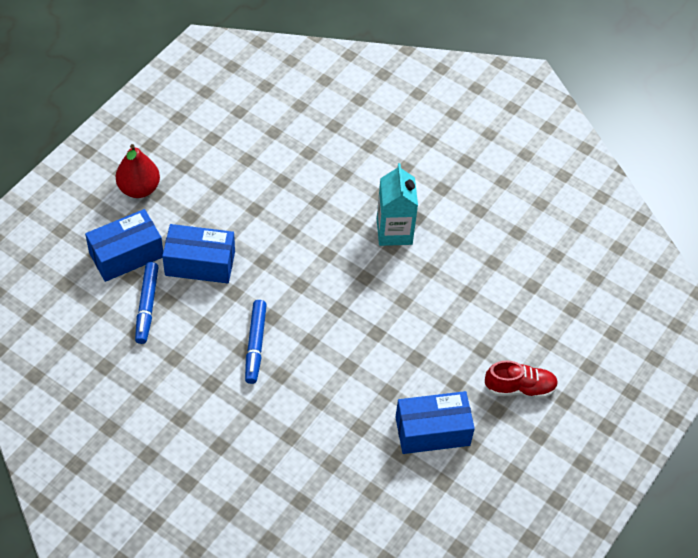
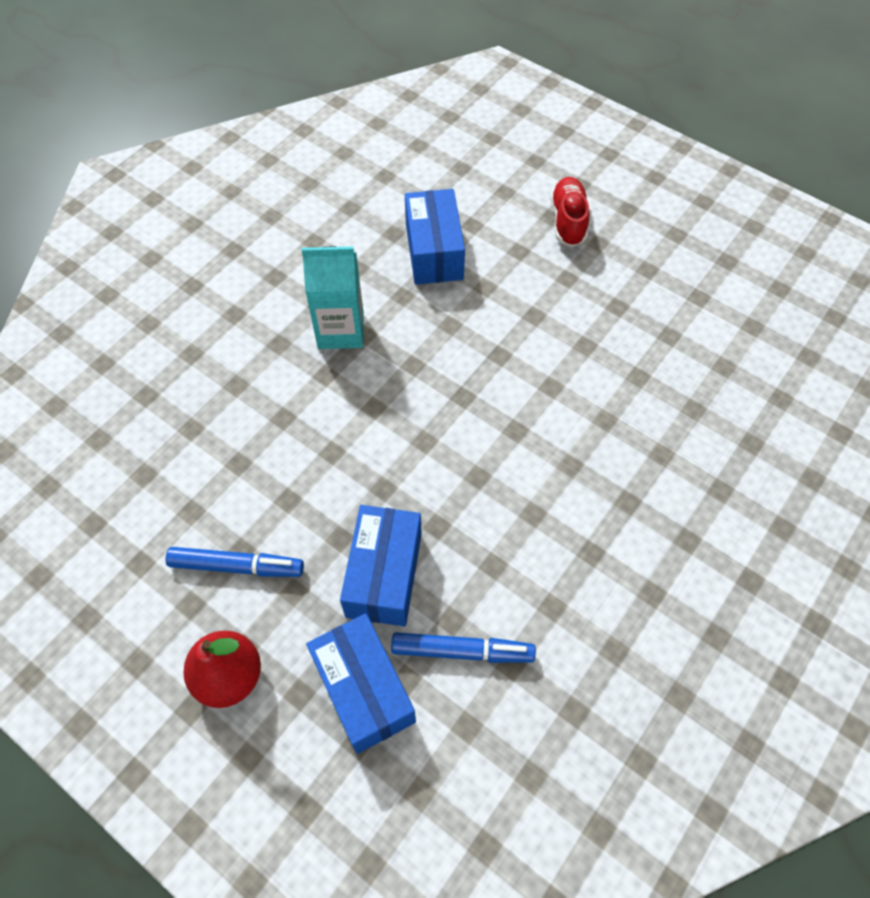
camera: 85 degrees left, 5 degrees up
blue marker [245,300,267,384] -> blue marker moved to [166,547,304,577]
blue box [395,391,475,454] -> blue box moved to [405,189,465,285]

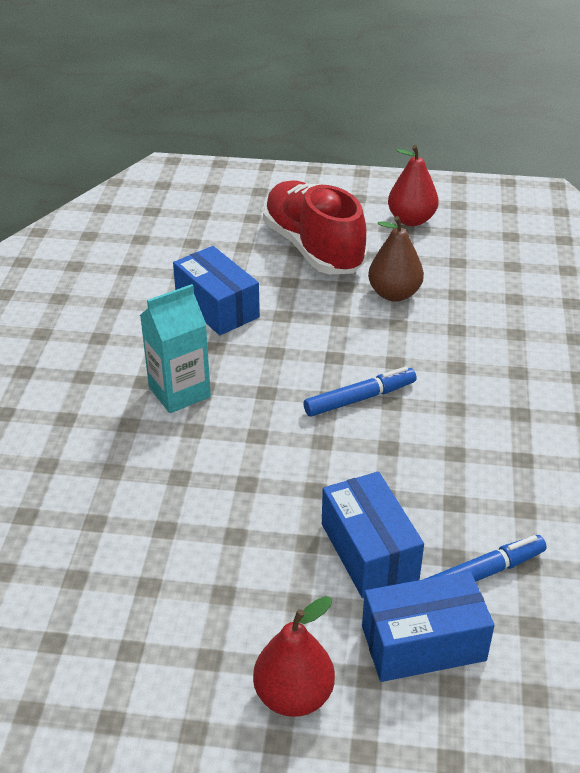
camera: 30 degrees left, 20 degrees down
blue marker [166,547,304,577] -> blue marker moved to [303,366,417,417]
blue box [306,614,416,754] -> blue box turned 45 degrees counterclockwise [362,571,495,682]
red shoe [551,177,589,247] -> red shoe [263,180,367,274], size x1.88
none -> brown pear [368,216,424,302]
none -> red pear [388,145,439,226]

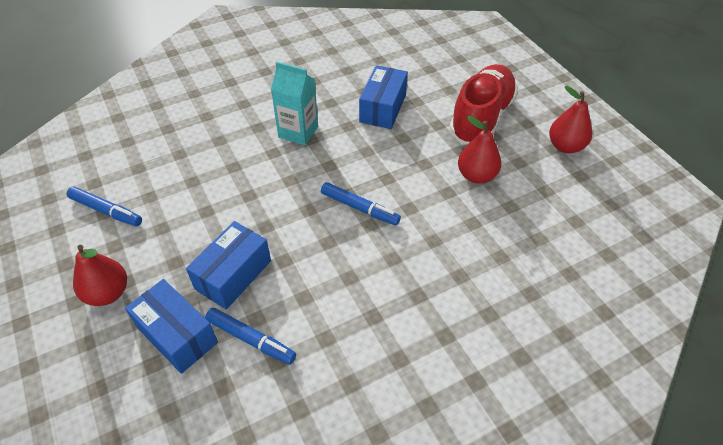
camera: 55 degrees right, 10 degrees up
brown pear [368,216,424,302] -> red pear [458,116,502,184]
none -> blue marker [67,186,142,226]

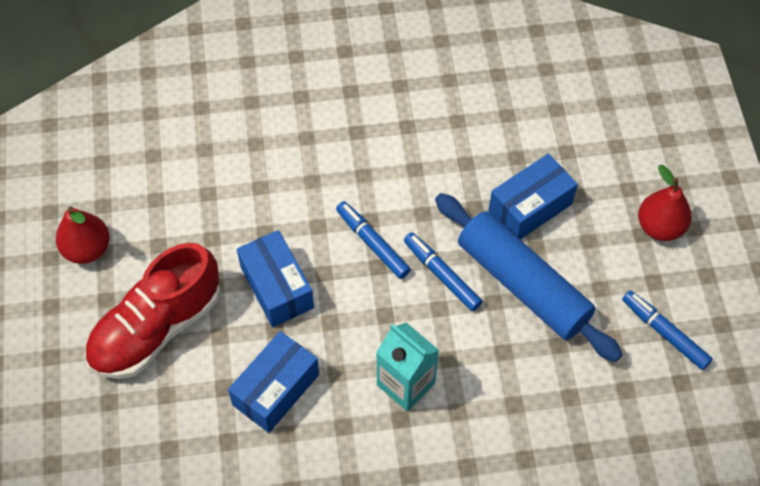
camera: 160 degrees left, 10 degrees up
blue box [125,279,218,374] -> blue box moved to [237,230,314,327]
blue marker [205,308,296,364] -> blue marker moved to [404,232,482,311]
red pear [458,116,502,184] -> none
none -> blue rolling pin [435,193,622,362]

